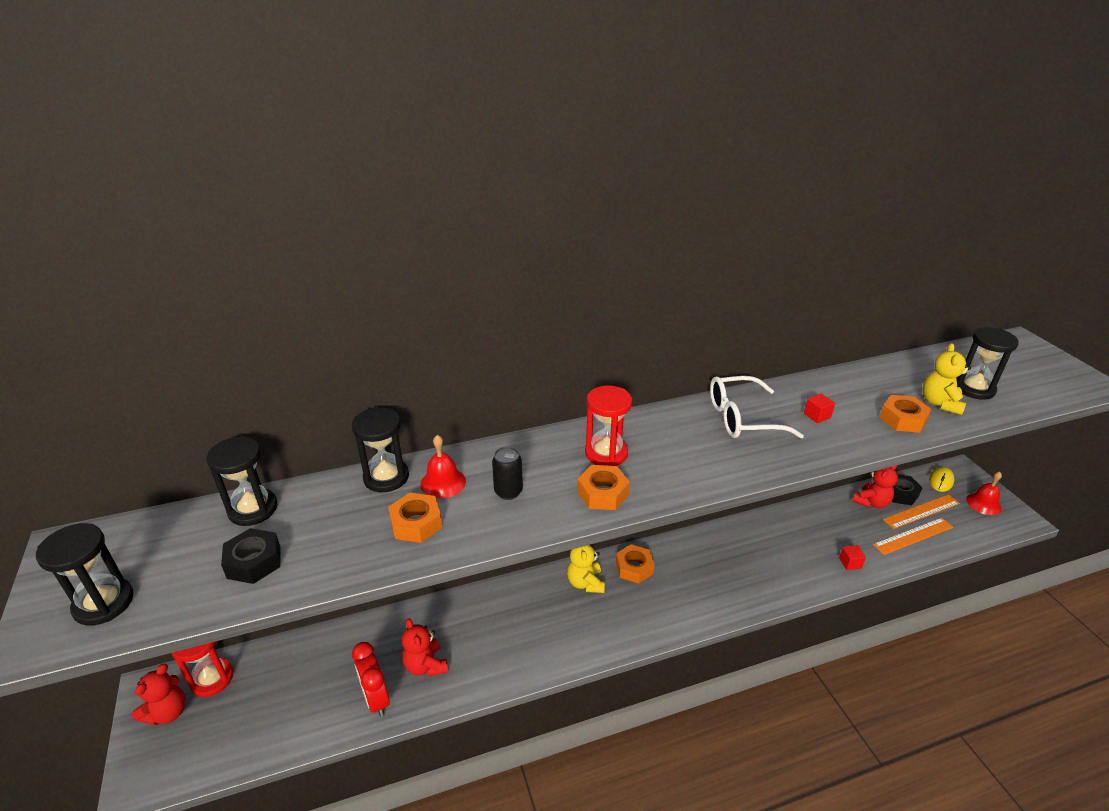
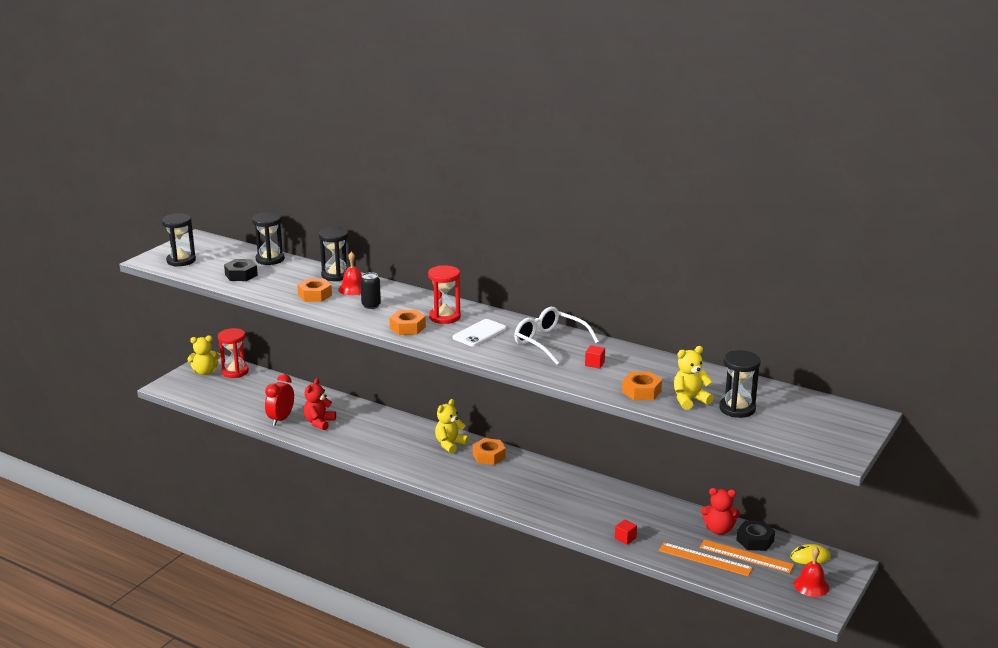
camera: 50 degrees right, 10 degrees down
red teddy bear [132,664,186,725] -> yellow teddy bear [187,335,220,375]
none -> white phone [453,319,506,346]

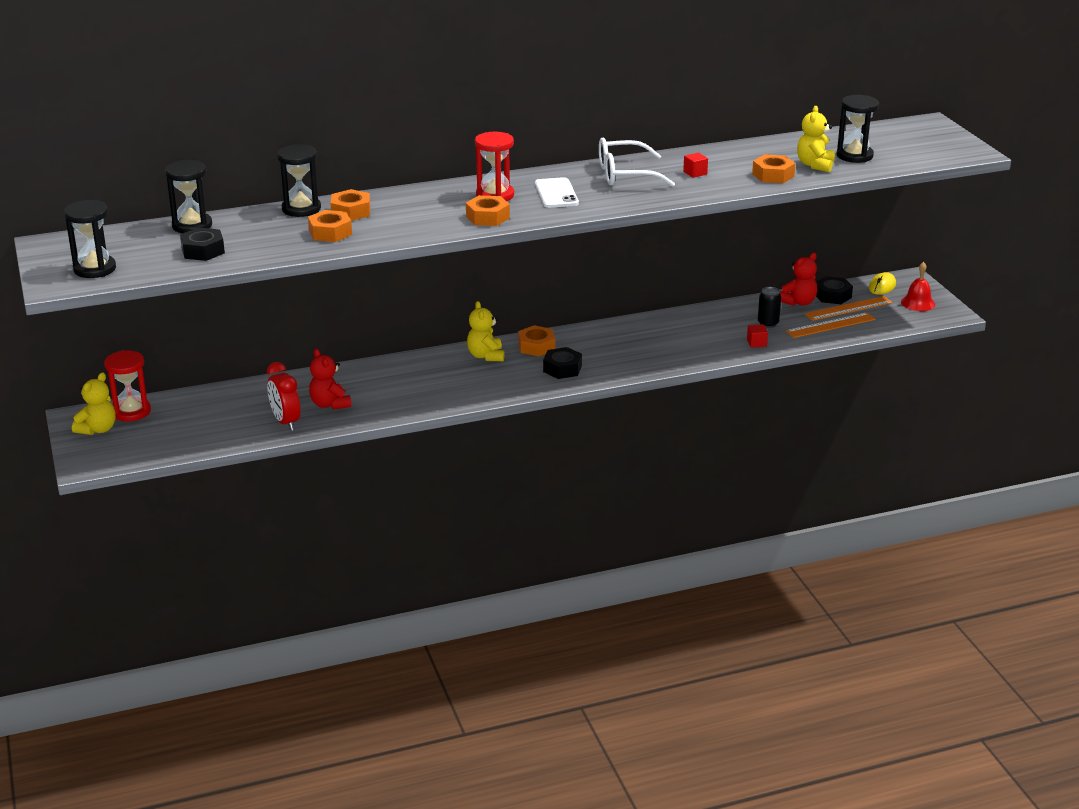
camera: 50 degrees left, 5 degrees up
red bell [338,251,362,295] -> orange nut [331,189,371,221]
black can [360,272,381,309] -> black can moved to [758,287,781,328]
none -> black nut [543,347,582,379]

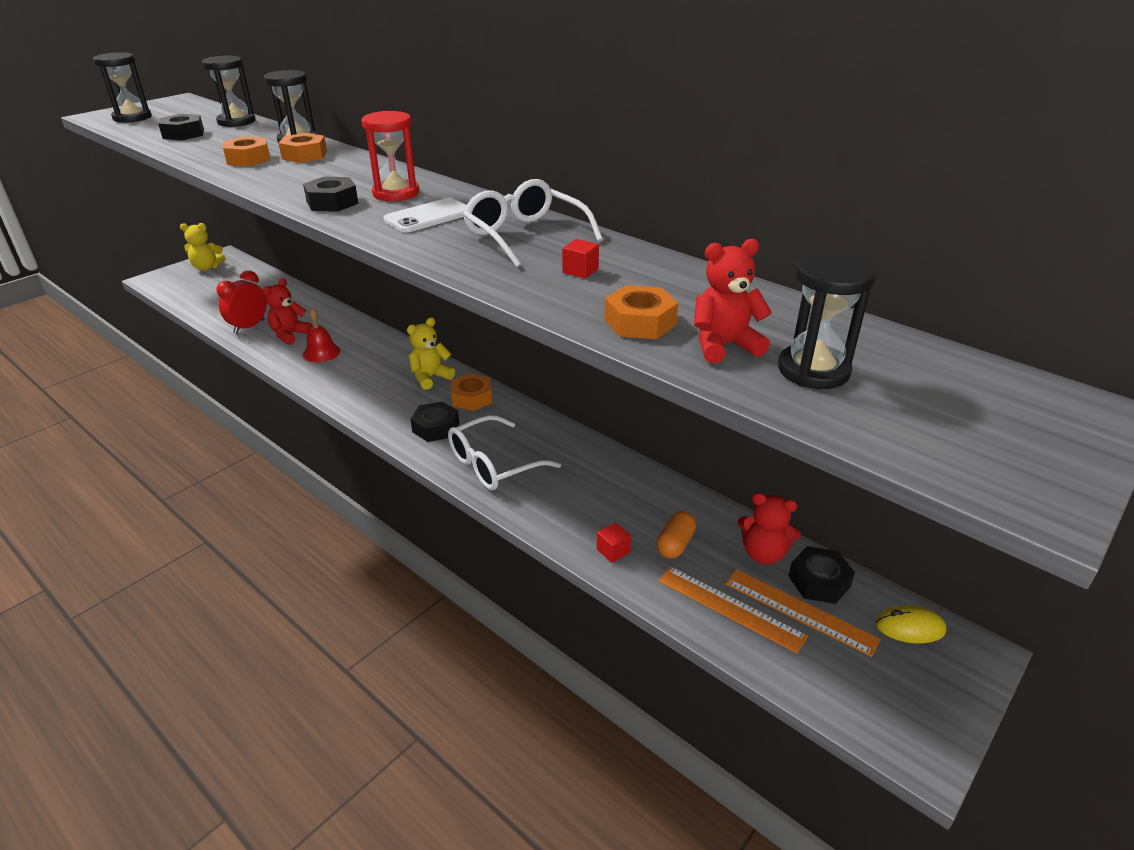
camera: 60 degrees right, 5 degrees up
red hourglass [104,350,151,421] -> none
orange nut [466,195,510,226] -> black nut [303,176,359,212]
black can [758,287,781,328] -> orange capsule [656,511,696,558]
yellow teddy bear [797,106,835,172] -> red teddy bear [694,239,772,363]
red bell [901,262,935,311] -> red bell moved to [303,308,341,362]
none -> white glasses [448,415,561,490]

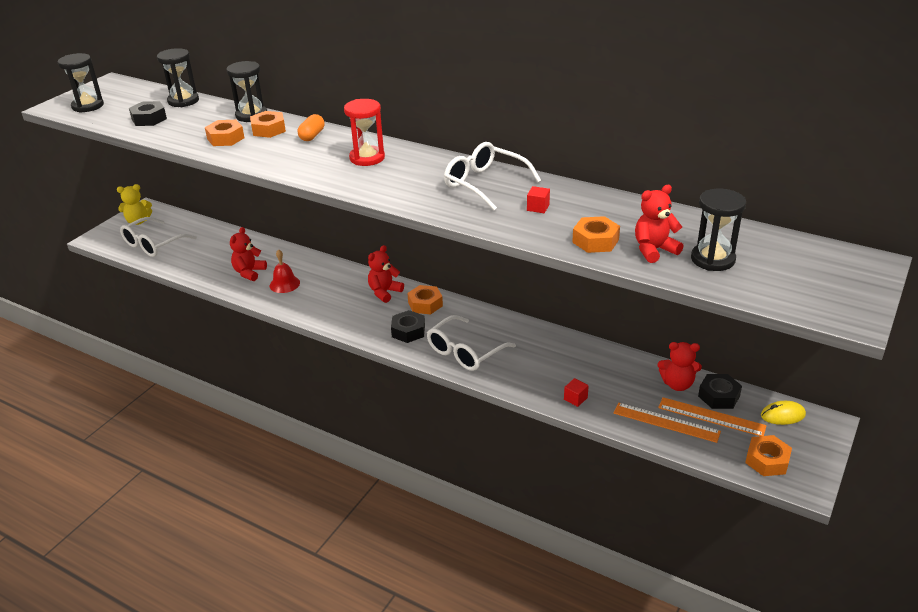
camera: 10 degrees left, 0 degrees up
red clock [216,271,267,334] -> none
black nut [303,176,359,212] -> none
white phone [383,198,467,233] -> none
yellow teddy bear [407,318,455,390] -> red teddy bear [368,245,404,303]
orange capsule [656,511,696,558] -> orange capsule moved to [298,114,325,141]
none -> white glasses [120,217,197,257]
none -> orange nut [745,435,792,476]

